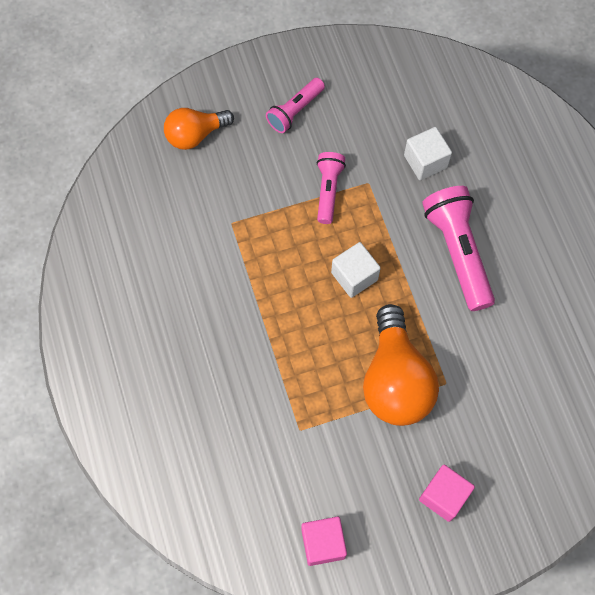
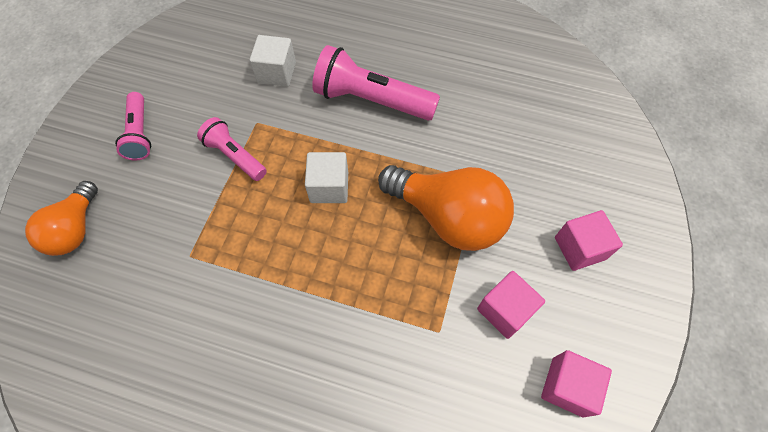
camera: 55 degrees left, 5 degrees down
none -> pink cube [477,271,545,339]

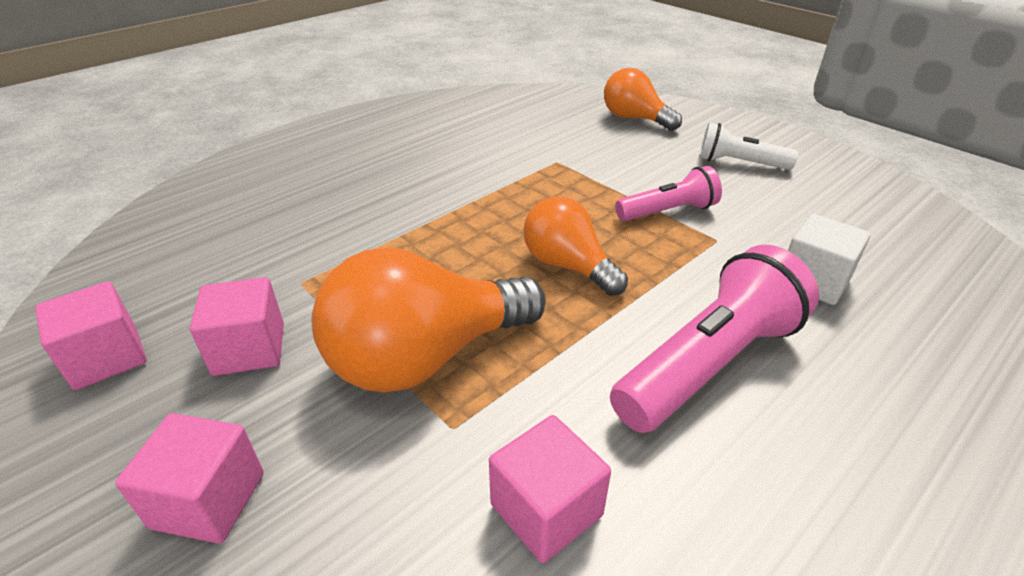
camera: 120 degrees right, 25 degrees down
pink flashlight [115,92,151,161] -> white flashlight [699,123,798,170]
white cube [305,152,348,203] -> orange light bulb [523,196,628,296]
none -> pink cube [489,415,611,563]

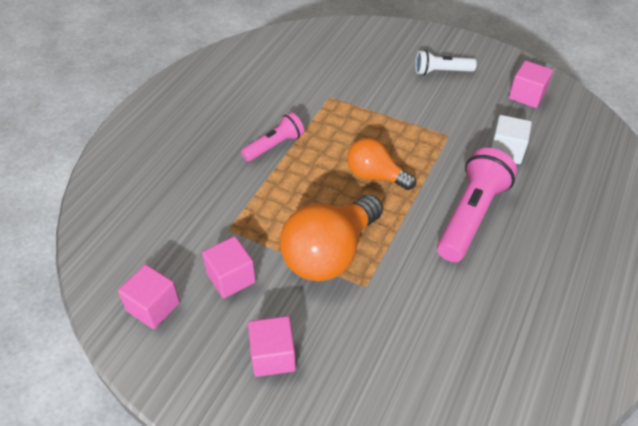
camera: 20 degrees left, 10 degrees up
pink cube [489,415,611,563] -> pink cube moved to [509,61,553,108]
orange light bulb [604,68,682,131] -> none
pink flashlight [615,166,722,221] -> pink flashlight moved to [241,112,305,162]

